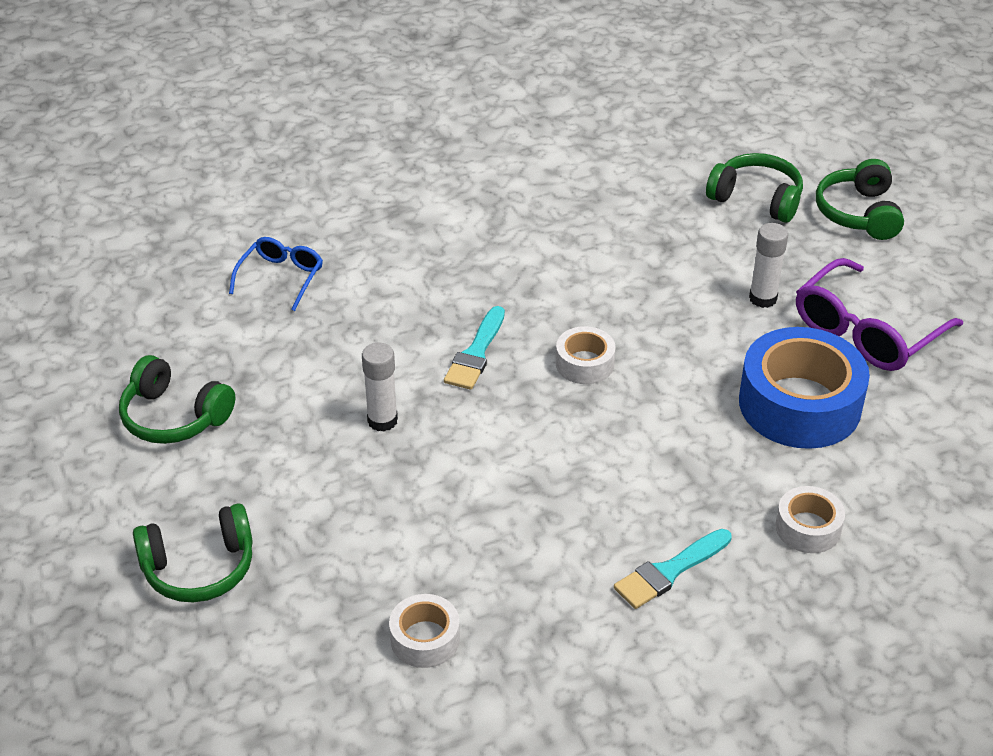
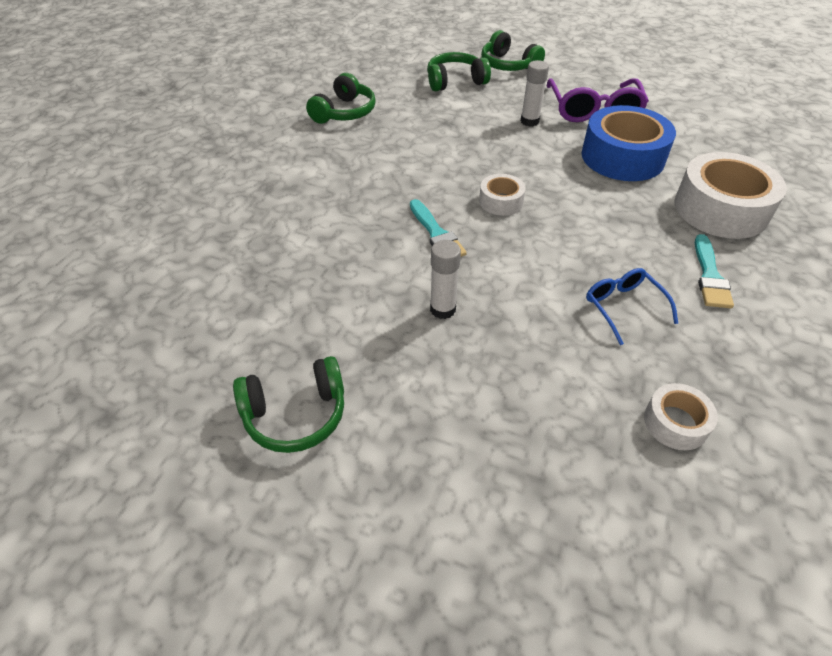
camera: 45 degrees left, 5 degrees up
green headphones [133,503,253,603] -> green headphones moved to [306,73,376,124]
blue glasses [229,237,323,311] -> blue glasses moved to [586,268,679,345]
white tape [775,486,845,553] -> white tape [675,152,787,239], size x2.01

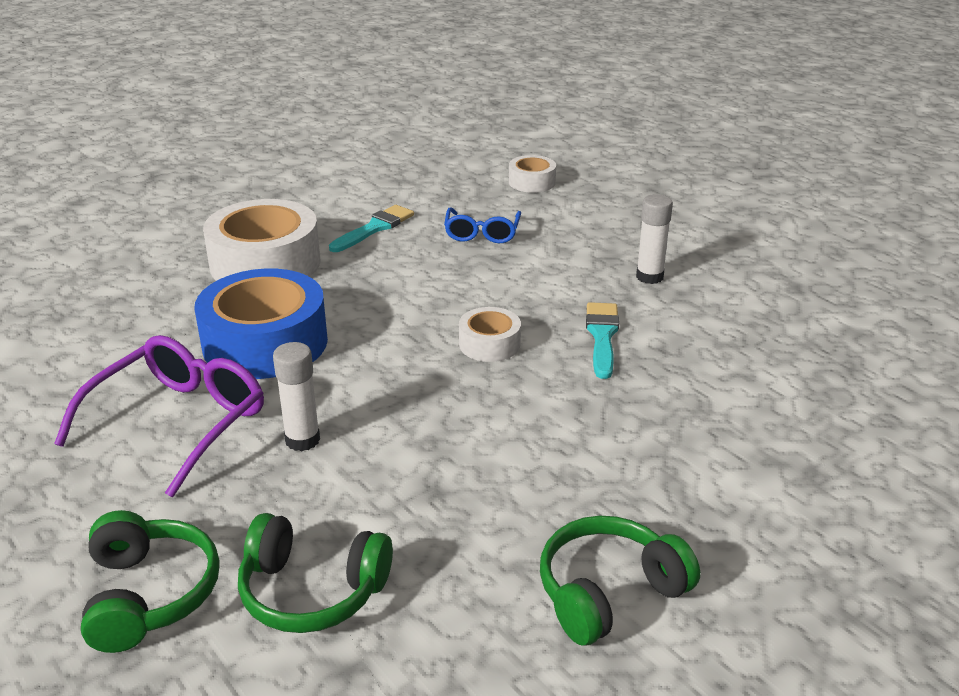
camera: 150 degrees left, 15 degrees down
green headphones [233,356,344,453] -> none

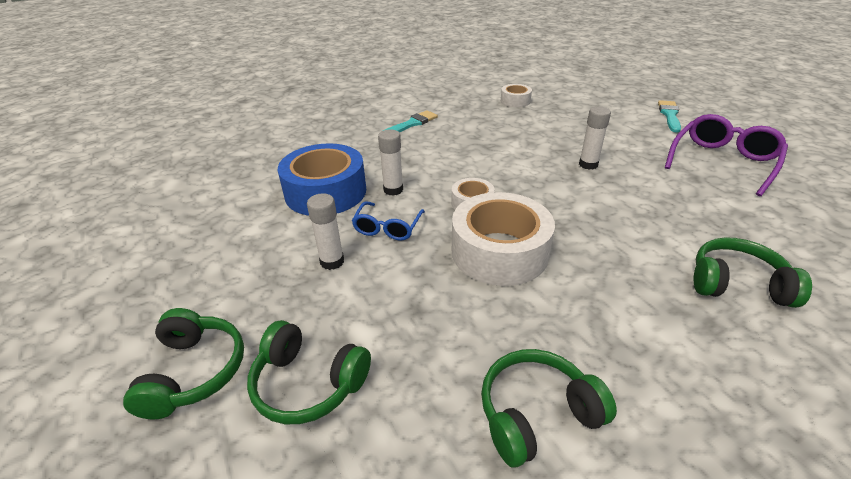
camera: 10 degrees right, 5 degrees up
purple glasses [54,335,264,497] -> purple glasses moved to [665,114,788,196]
white tape [203,199,321,281] -> white tape moved to [452,192,555,286]
blue glasses [444,208,521,243] -> blue glasses moved to [352,201,425,241]
turquoise brush [586,302,619,379] -> turquoise brush moved to [658,100,681,133]
none -> white glue stick [378,130,403,196]
none -> green headphones [694,237,812,308]

